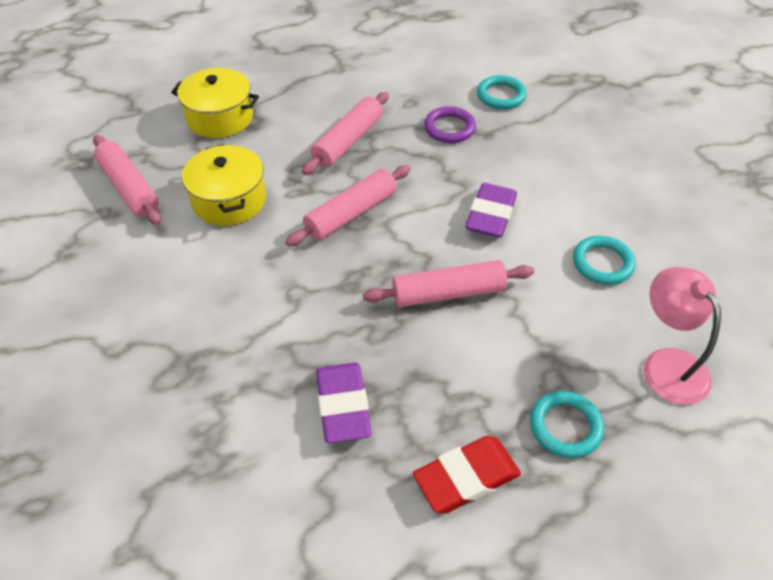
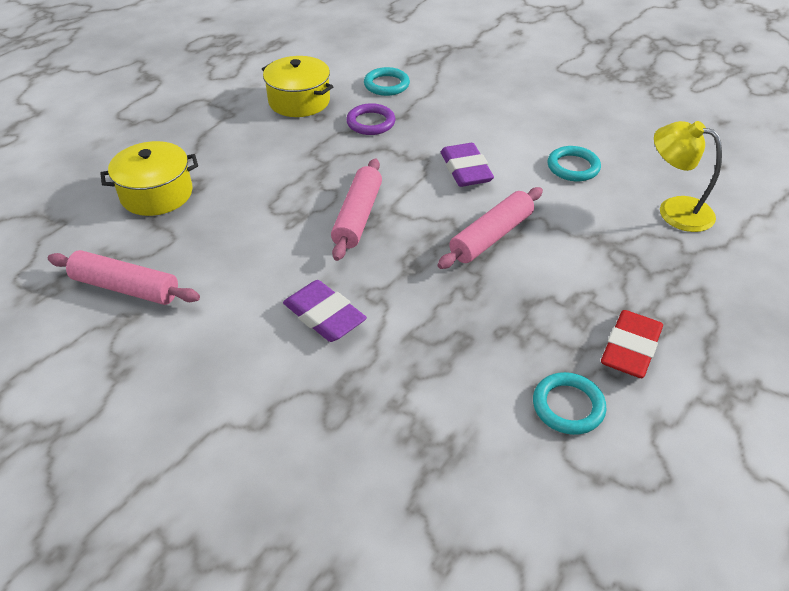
camera: 35 degrees left, 5 degrees down
yellow pot [182,144,266,226] -> yellow pot moved to [262,56,333,117]
pink rolling pin [302,92,389,175] -> none
purple eraser [316,363,372,443] -> purple eraser moved to [283,280,367,342]
turquoise ring [530,391,604,458] -> turquoise ring moved to [533,372,606,435]
pink lamp [643,267,721,405] -> yellow lamp [654,121,722,232]

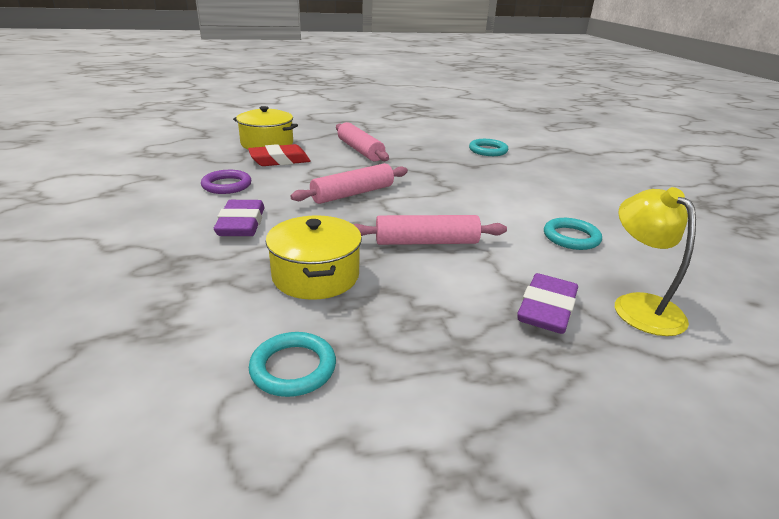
camera: 40 degrees right, 15 degrees down
pink rolling pin [48,250,200,305] -> pink rolling pin moved to [336,122,389,161]
yellow pot [262,56,333,117] -> yellow pot moved to [266,215,362,300]
purple ring [346,103,395,135] -> purple ring moved to [201,170,251,194]
purple eraser [441,143,494,187] -> purple eraser moved to [517,273,578,334]
red eraser [601,310,663,378] -> red eraser moved to [248,144,311,166]

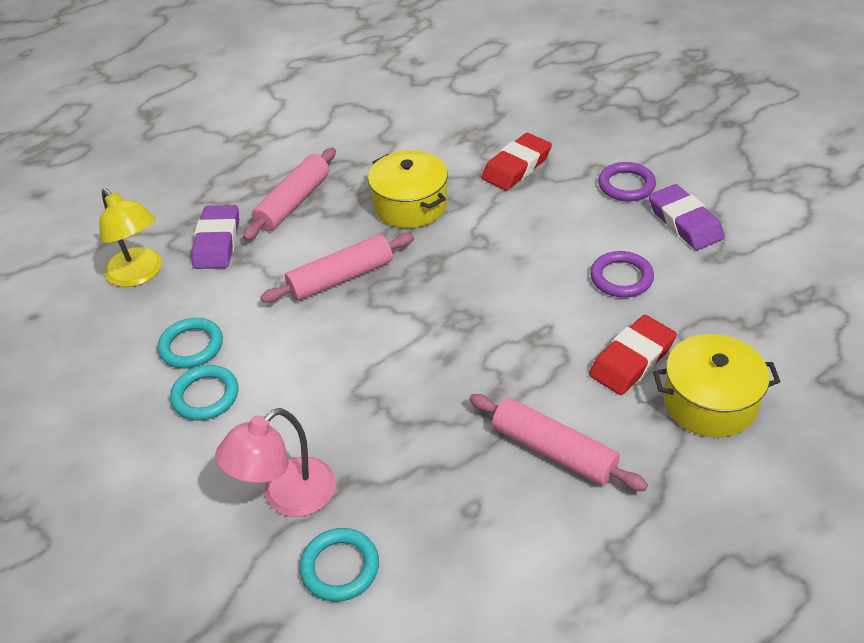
camera: 160 degrees right, 15 degrees up
purple eraser [214,200,264,236] -> purple eraser moved to [649,184,725,250]
turquoise ring [249,332,336,397] -> turquoise ring moved to [170,365,238,420]
pink rolling pin [290,163,408,204] -> pink rolling pin moved to [243,148,336,241]
none -> pink lamp [215,408,336,517]
none -> red eraser [482,133,552,191]
none -> purple ring [598,162,656,201]

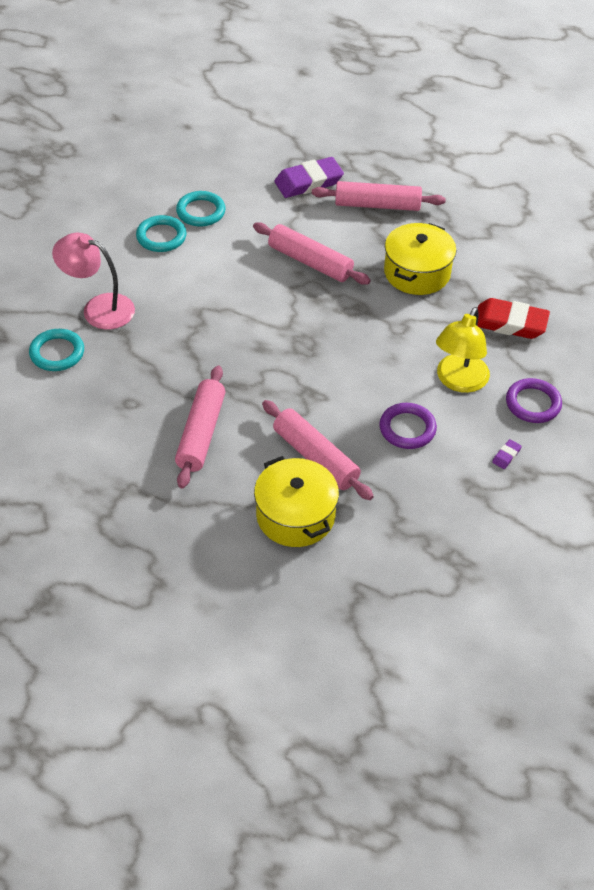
camera: 60 degrees right, 5 degrees up
yellow lamp [99,188,162,287] -> yellow lamp moved to [436,307,490,393]
red eraser [589,315,677,395] -> pink rolling pin [262,400,374,500]
purple eraser [649,184,725,250] -> purple eraser [492,439,522,469], size x0.42

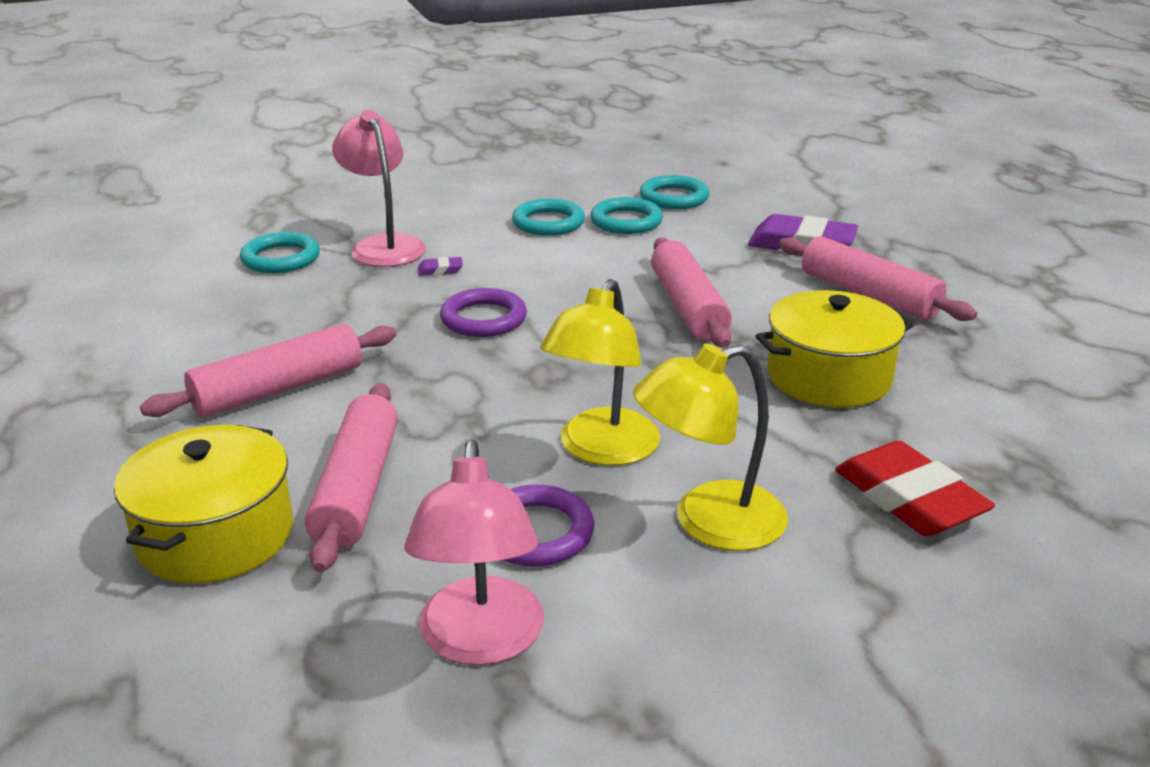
camera: 45 degrees right, 20 degrees down
purple eraser [492,439,522,469] -> purple eraser moved to [418,257,463,276]
purple ring [506,378,562,423] -> purple ring moved to [440,288,527,337]
none -> pink lamp [405,440,544,665]
none -> yellow lamp [540,279,660,466]
none -> turquoise ring [640,175,709,209]

